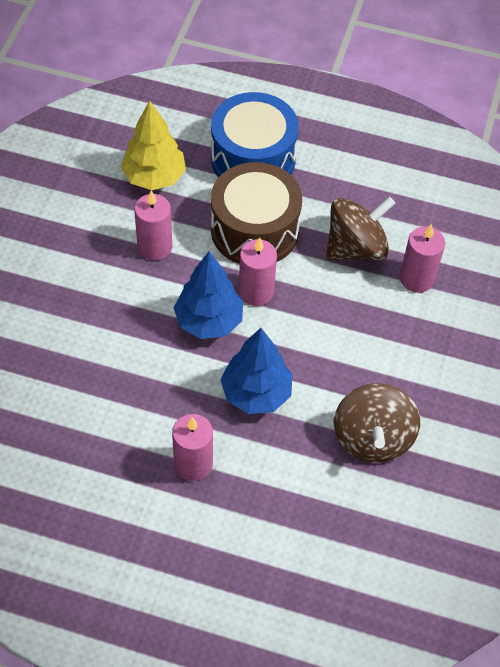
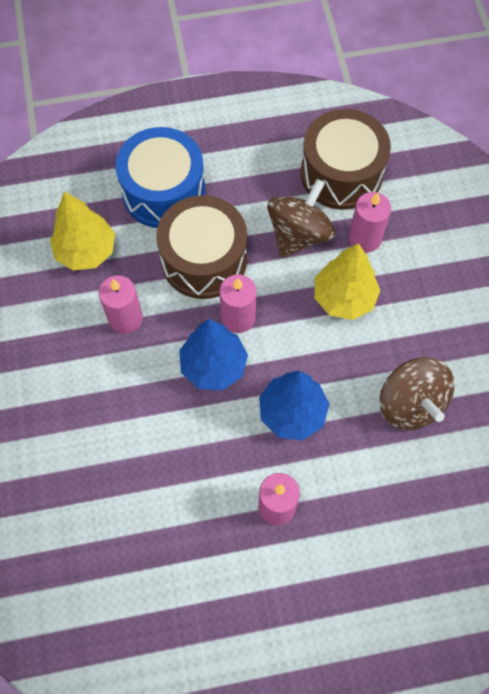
camera: 25 degrees left, 10 degrees up
none -> brown drum [301,109,391,210]
none -> yellow tree [314,243,381,320]

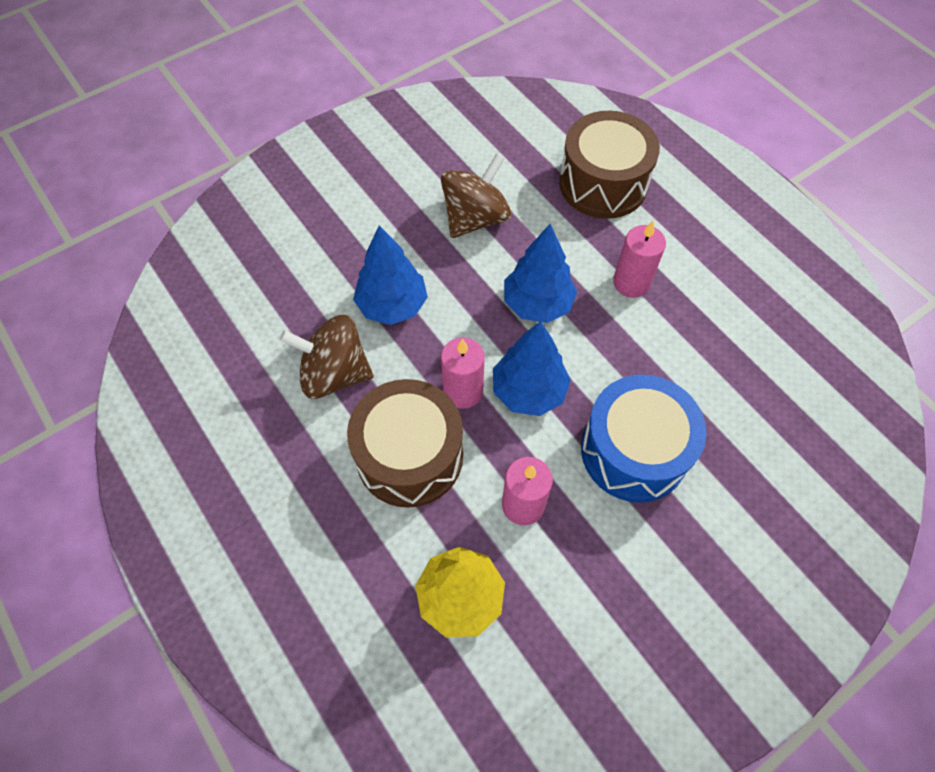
camera: 115 degrees left, 5 degrees down
blue drum [116,127,205,228] -> blue drum moved to [581,375,706,503]
brown drum [301,109,391,210] -> brown drum moved to [559,111,660,219]
yellow tree [314,243,381,320] -> blue tree [353,225,428,325]
pink candle [349,192,391,253] -> none

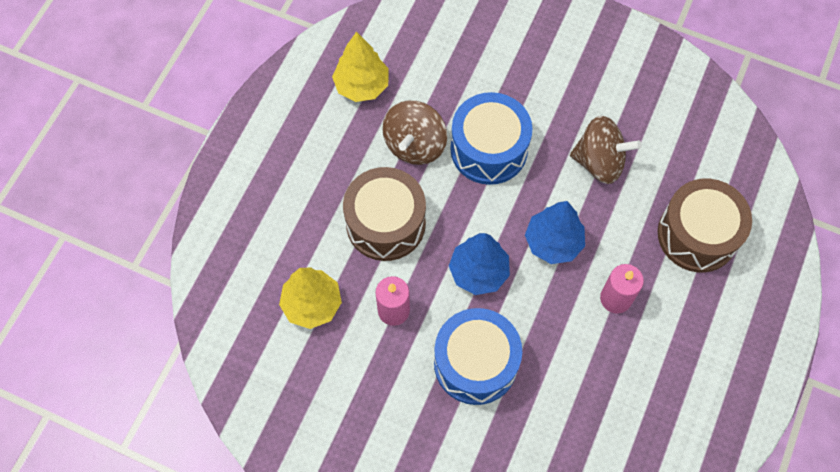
camera: 60 degrees right, 5 degrees up
brown spinning top [280,315,373,399] -> brown spinning top turned 135 degrees counterclockwise [382,101,447,165]
blue tree [353,225,428,325] -> blue drum [451,92,532,185]
pink candle [441,337,485,409] -> none
none -> yellow tree [332,32,389,102]

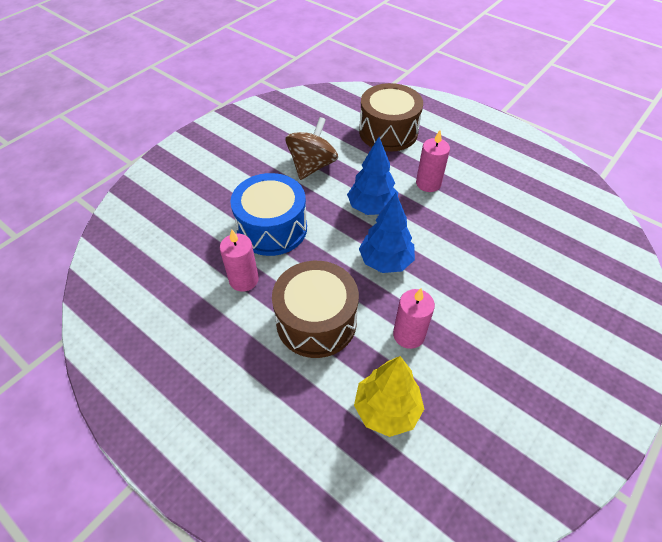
camera: 75 degrees left, 15 degrees down
yellow tree [332,32,389,102] -> none
brown spinning top [382,101,447,165] -> pink candle [220,229,259,292]
blue drum [434,308,522,405] -> none

